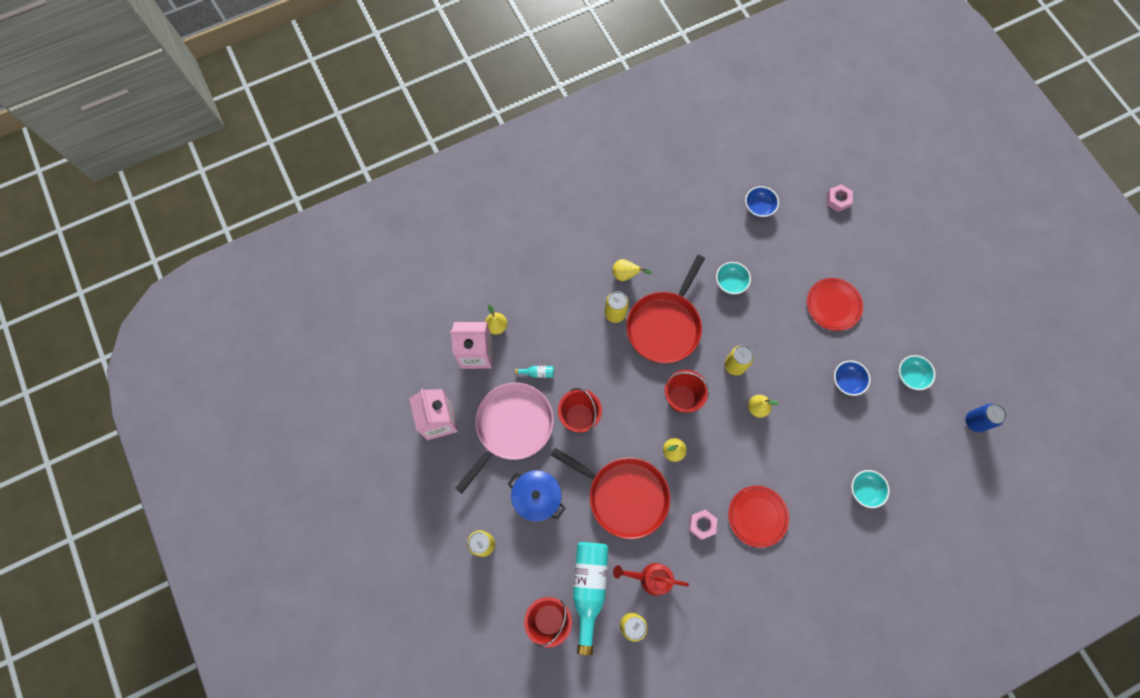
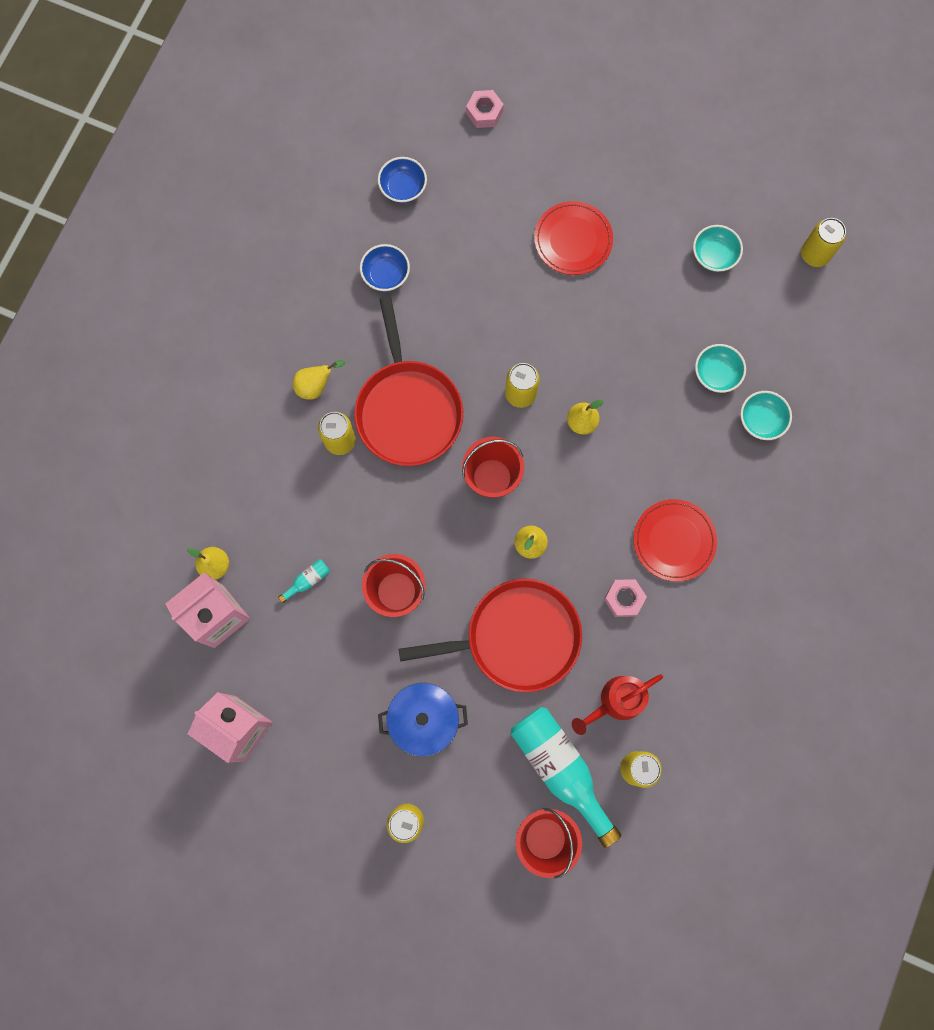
camera: 40 degrees left, 5 degrees up
pink pan [455,383,554,494] -> none
turquoise bowl [716,262,751,294] -> turquoise bowl moved to [695,344,746,393]
blue bowl [834,361,871,396] -> blue bowl moved to [360,244,410,291]
blue can [965,403,1007,432] -> yellow can [801,218,846,267]

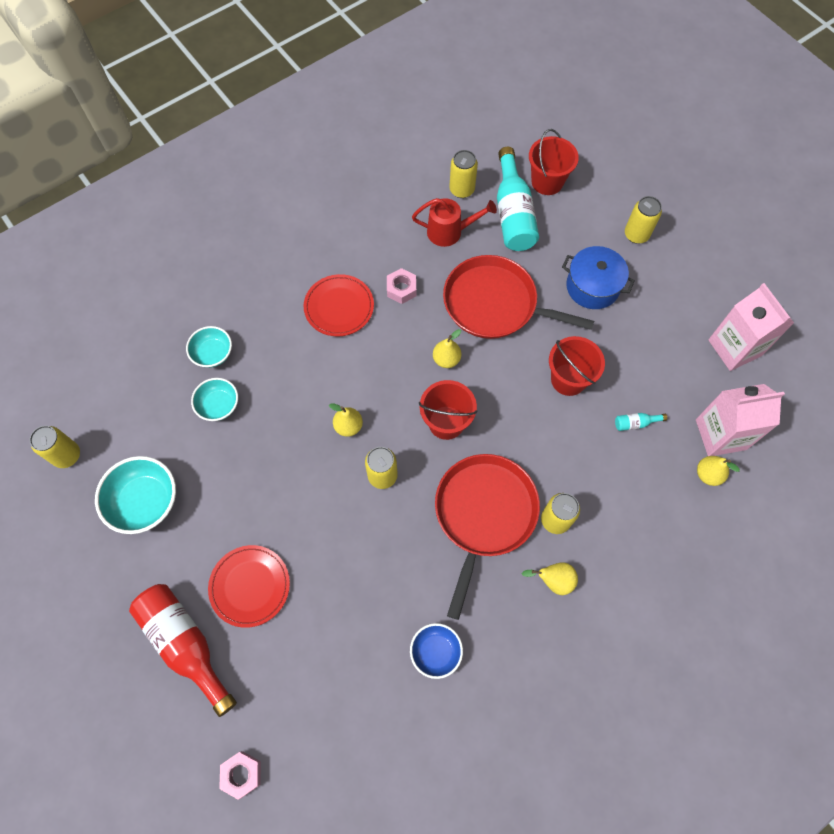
camera: 150 degrees left, 10 degrees down
blue bowl [378,157,427,203] -> none
turquoise bowl [693,225,743,272] -> turquoise bowl [95,456,176,534], size x1.61
none -> red bottle [129,584,237,717]

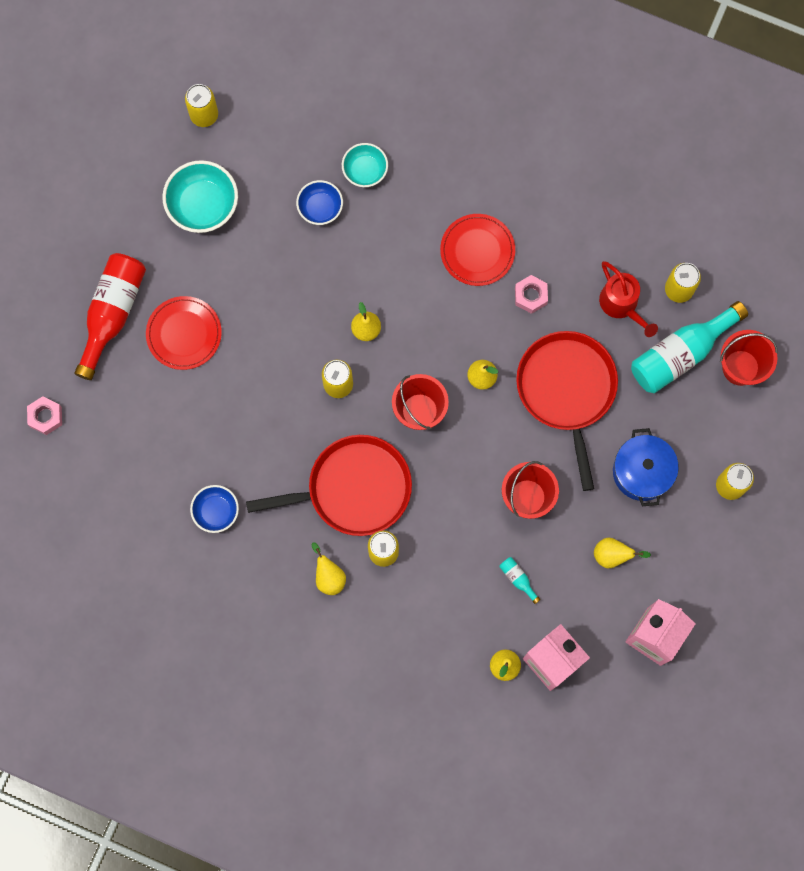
camera: 60 degrees right, 10 degrees up
turquoise bowl [191,378,238,421] -> blue bowl [296,180,343,225]
none -> yellow pear [594,538,651,568]

